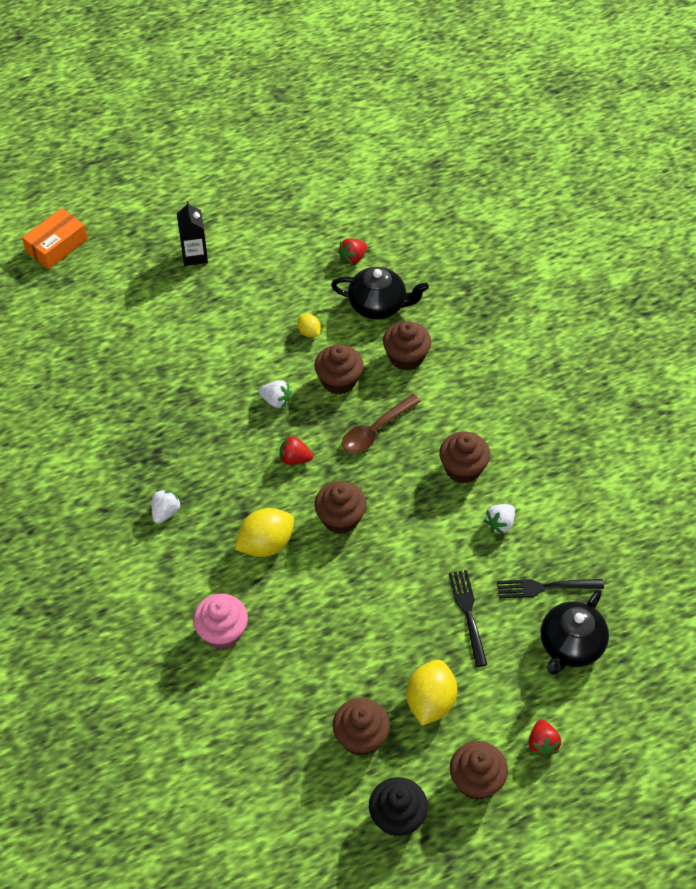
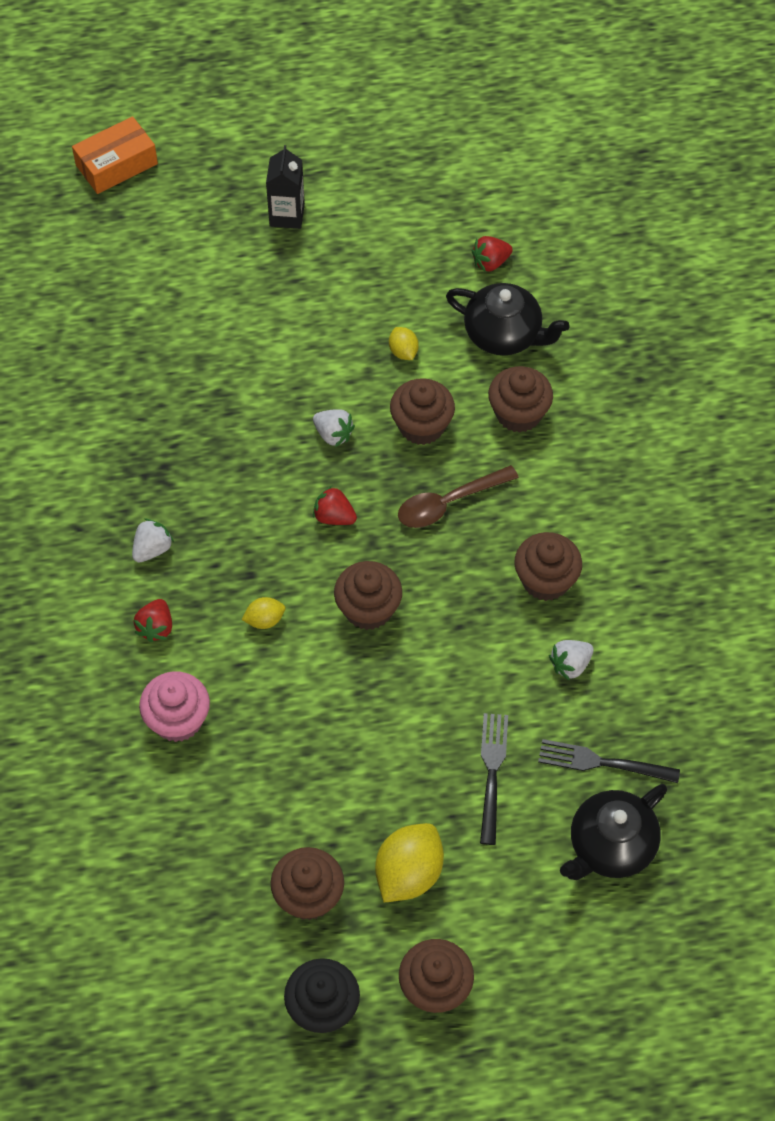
camera: 15 degrees right, 5 degrees up
yellow lemon [235,508,294,557] -> yellow lemon [242,597,285,629], size x0.52
red strawberry [528,719,561,757] -> red strawberry moved to [134,599,172,642]

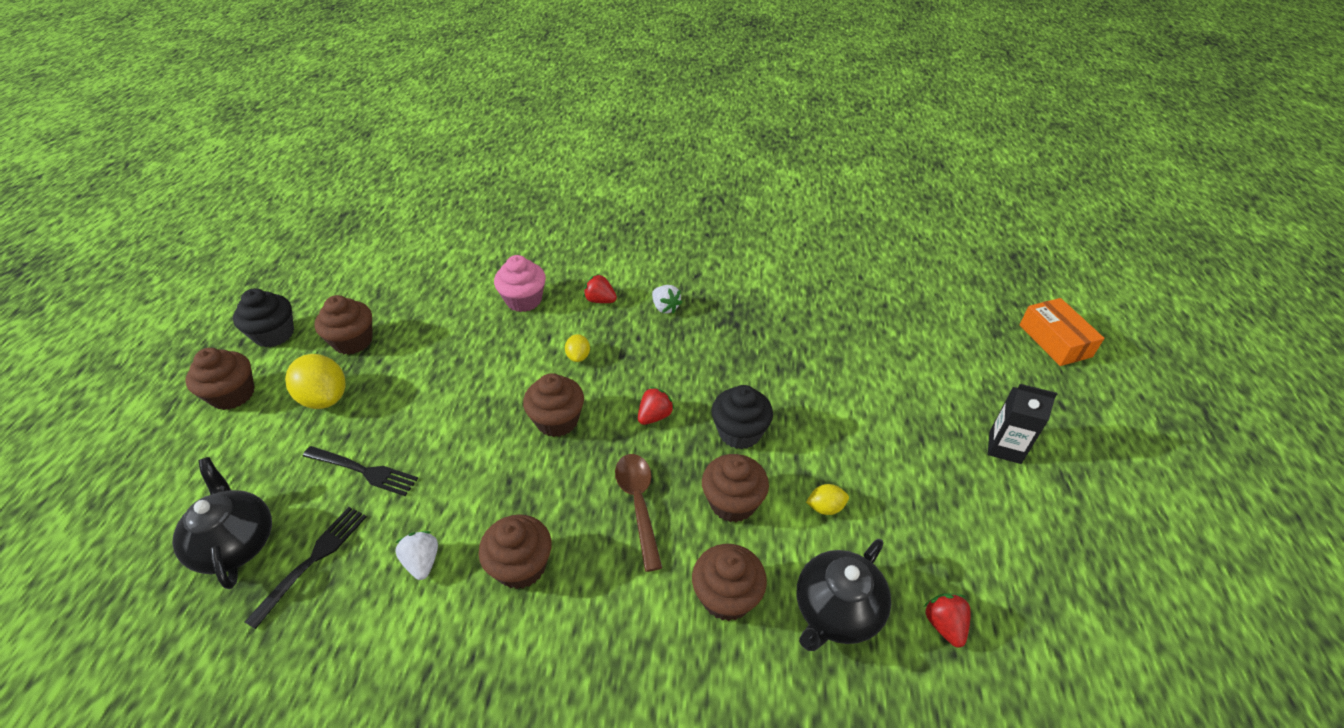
camera: 105 degrees right, 15 degrees down
white strawberry [313,409,355,447] -> black cupcake [711,385,773,449]

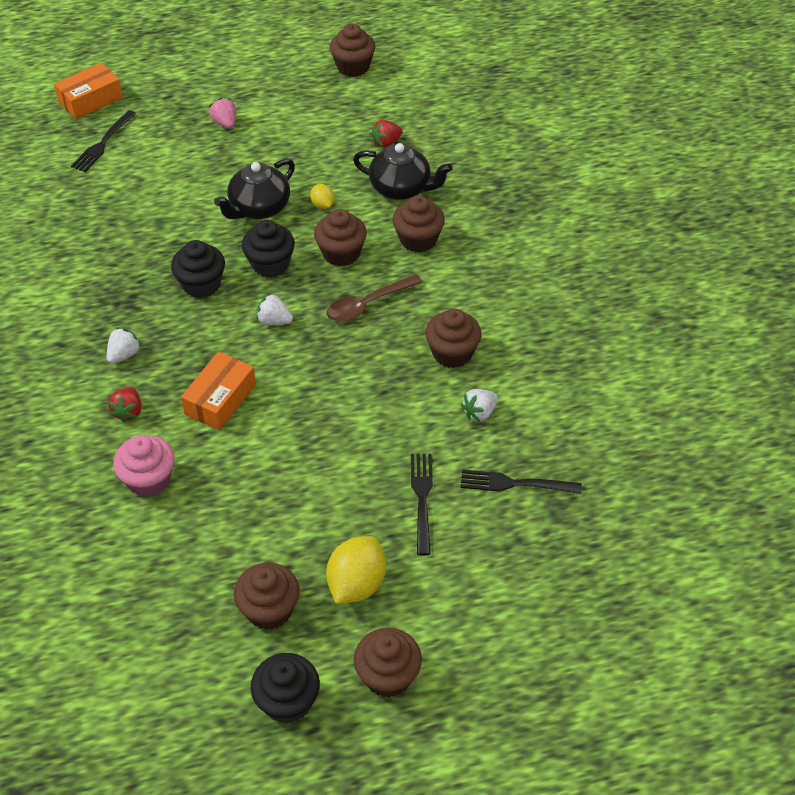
camera: 110 degrees left, 5 degrees up
black teapot [172,457,272,589] -> black teapot moved to [214,159,295,219]
brown cupcake [523,373,584,437] -> brown cupcake moved to [330,24,375,77]
yellow lemon [565,334,590,362] -> orange box [181,352,256,430]
red strawberry [638,387,675,425] -> white strawberry [256,293,293,325]
black carton [988,384,1057,464] -> pink strawberry [209,98,236,129]
none -> black fork [71,110,136,172]
none -> black cupcake [171,240,225,298]

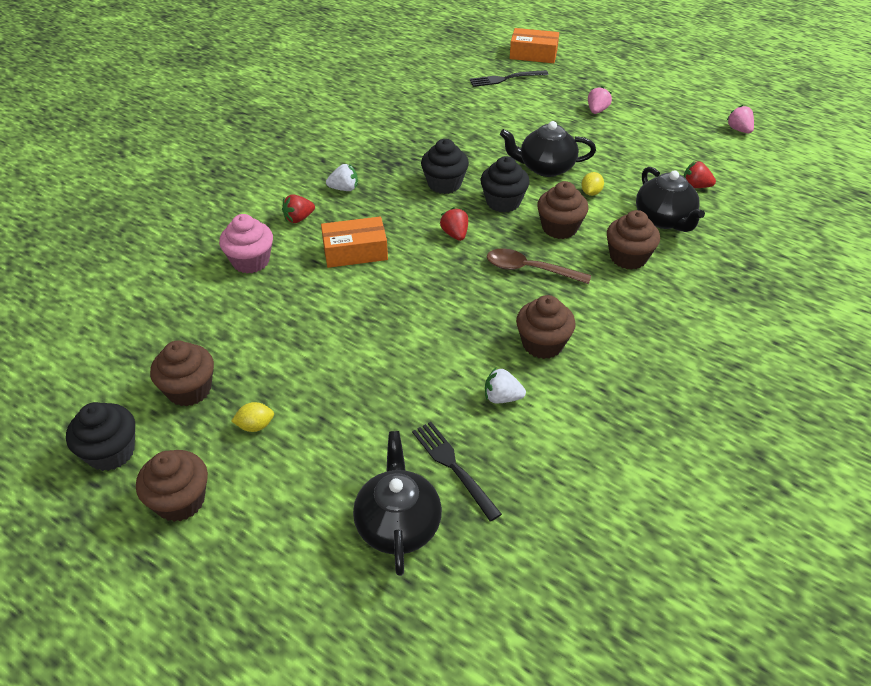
camera: 50 degrees right, 5 degrees down
white strawberry [256,293,293,325] -> red strawberry [440,207,468,241]
yellow lemon [326,536,386,604] -> yellow lemon [231,402,274,432], size x0.52
brown cupcake [330,24,375,77] -> pink strawberry [726,105,754,133]
black fork [411,454,433,555] -> none
none -> black teapot [353,431,442,576]

